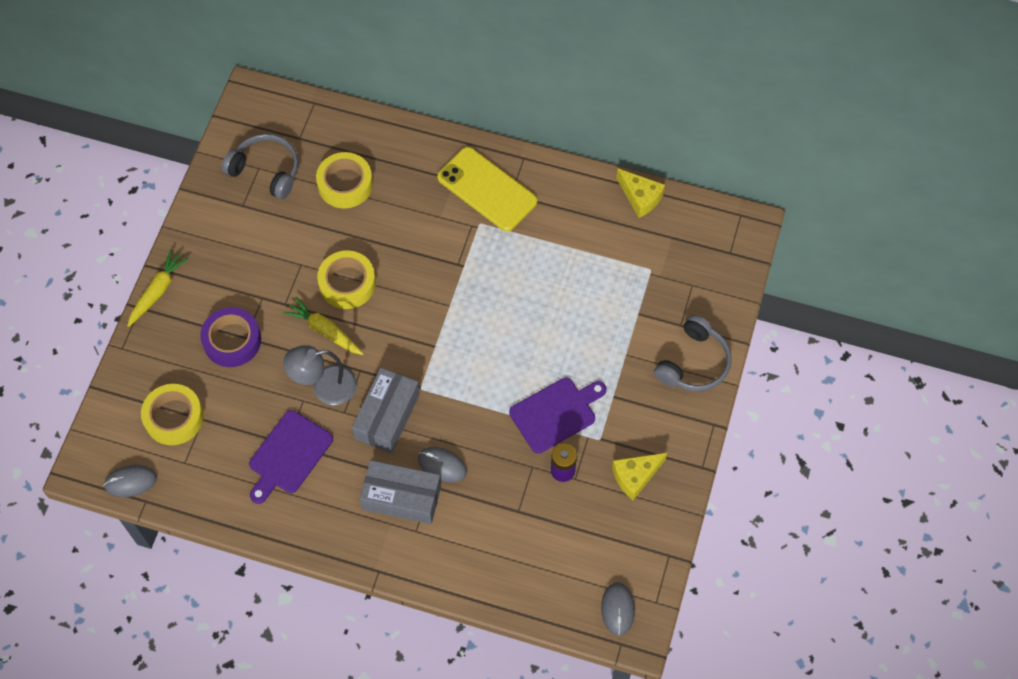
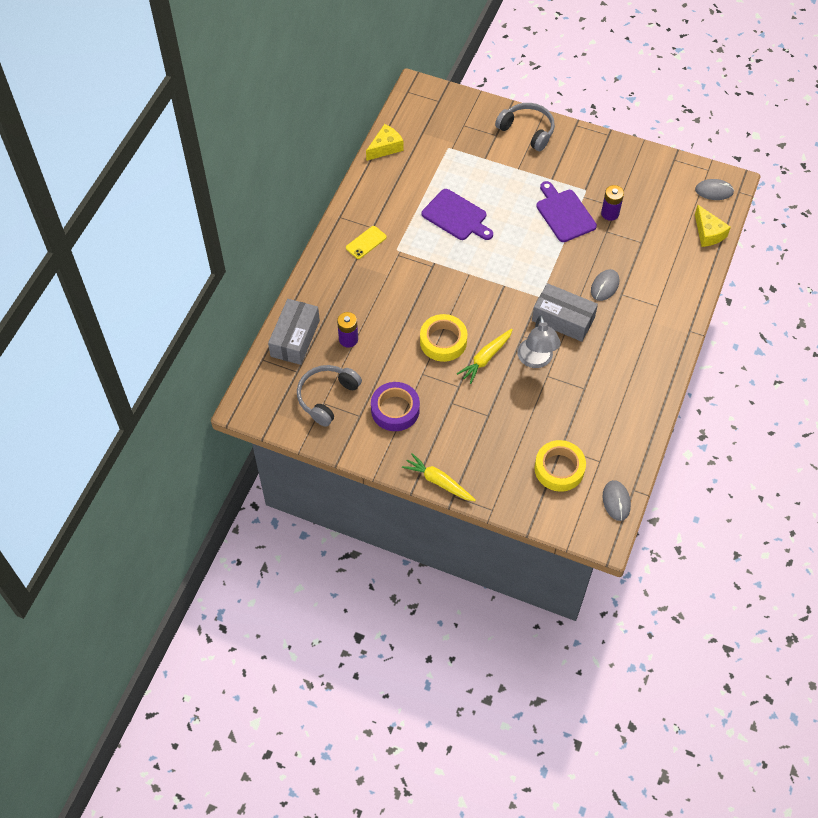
camera: 85 degrees left, 5 degrees down
purple tape [200,307,261,367] -> purple tape moved to [371,382,420,431]
purple cutting board [249,410,333,504] -> purple cutting board moved to [422,189,493,240]
yellow tape [316,152,373,209] -> purple battery [337,312,358,347]
grey box [360,460,441,524] -> grey box moved to [268,299,320,365]
yellow phone [437,147,538,232] -> yellow phone [346,226,387,259], size x0.51
yellow cheese [612,453,667,500] -> yellow cheese moved to [695,205,731,247]

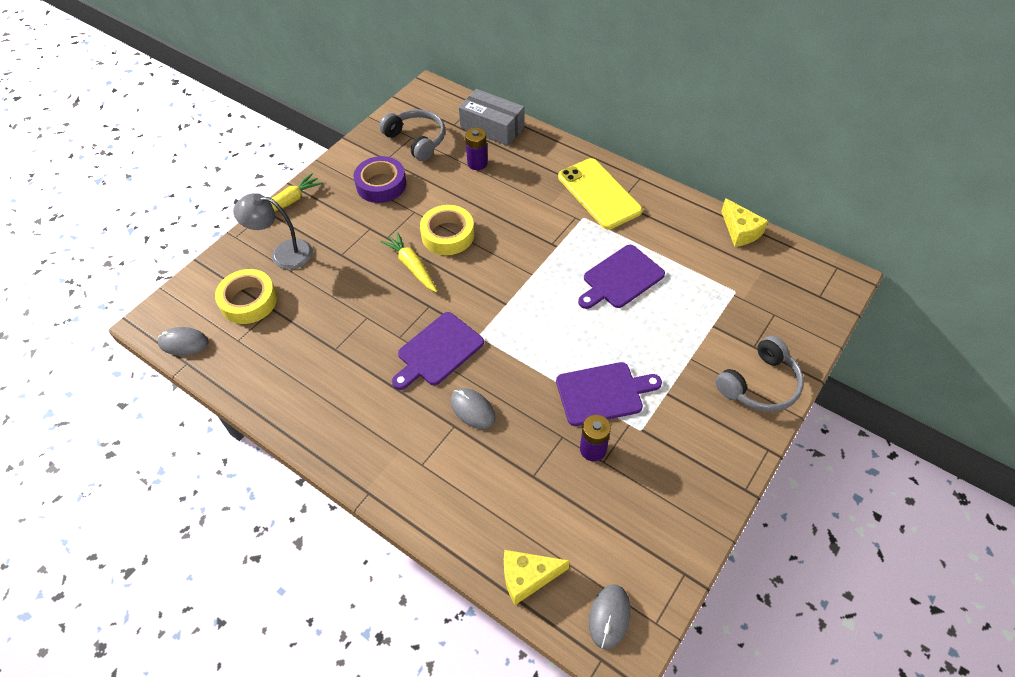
camera: 105 degrees right, 5 degrees down
yellow phone [346,226,387,259] -> yellow phone [558,158,643,229], size x1.98
grey lamp [517,315,561,368] -> grey lamp moved to [233,193,313,270]
grey box [532,283,598,342] -> purple cutting board [392,312,484,390]

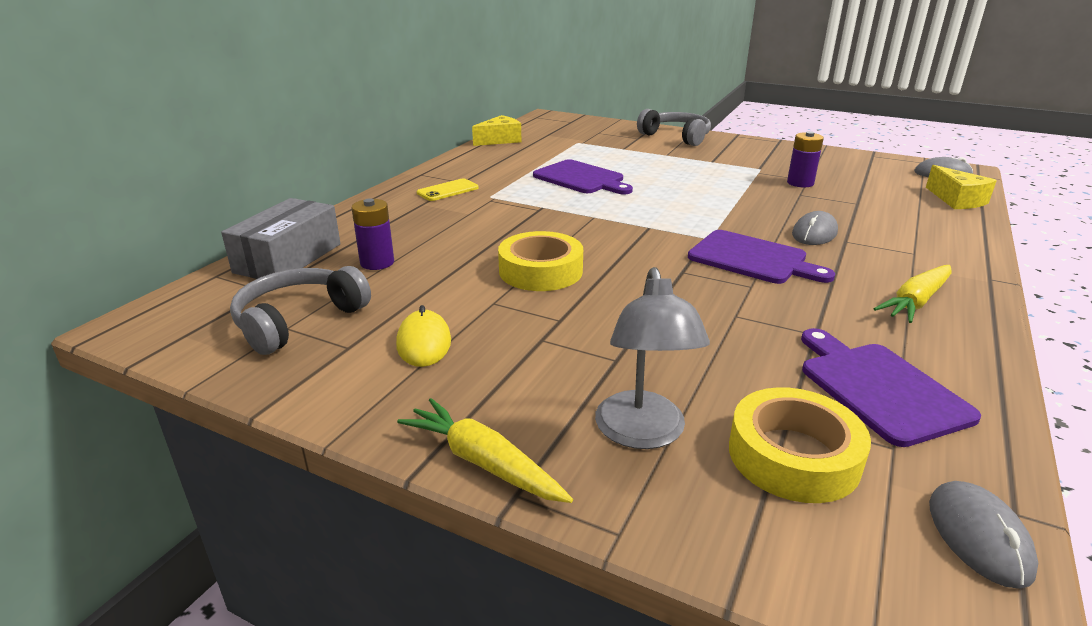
camera: 100 degrees left, 25 degrees down
purple tape [354,156,406,203] -> yellow mouse [396,305,451,367]
yellow carrot [380,232,437,292] -> yellow carrot moved to [874,265,952,323]
purple cutting board [556,362,662,426] -> purple cutting board moved to [801,328,981,447]
yellow phone [558,158,643,229] -> yellow phone [417,178,479,201], size x0.51

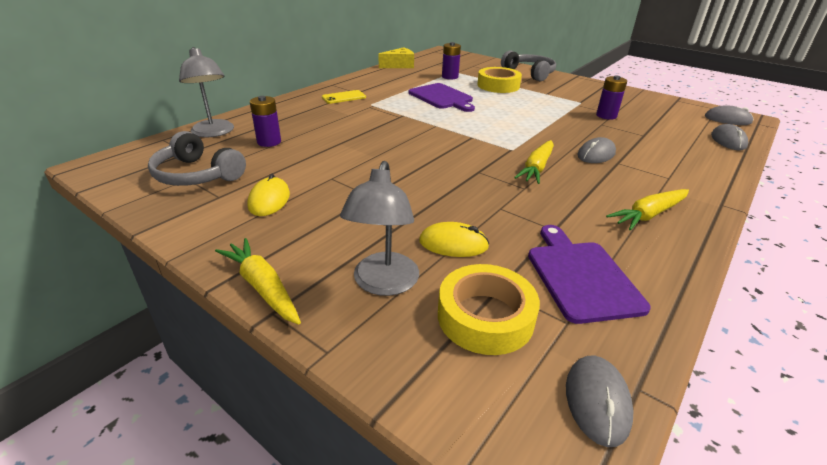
camera: 10 degrees right, 5 degrees up
grey box [221,198,341,279] -> grey lamp [179,47,234,137]
grey headphones [230,266,371,355] -> grey headphones turned 105 degrees counterclockwise [148,131,246,186]
yellow tape [498,231,583,291] -> yellow tape moved to [477,67,522,93]
purple cutting board [688,230,835,284] -> yellow carrot [514,140,554,184]
yellow cheese [926,165,997,209] -> grey mouse [711,124,748,150]
none -> yellow mouse [419,222,489,257]
none -> purple battery [442,42,461,79]

